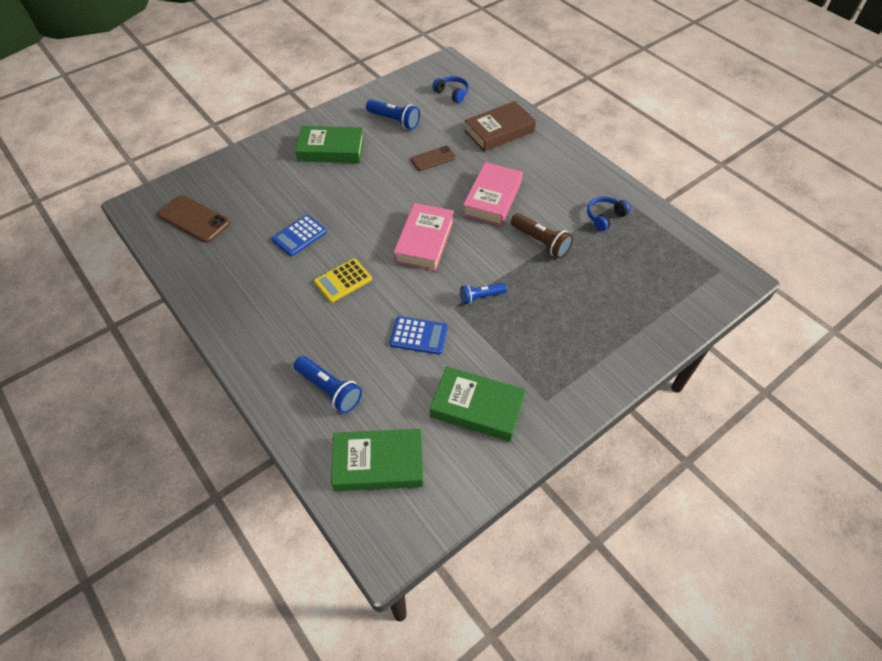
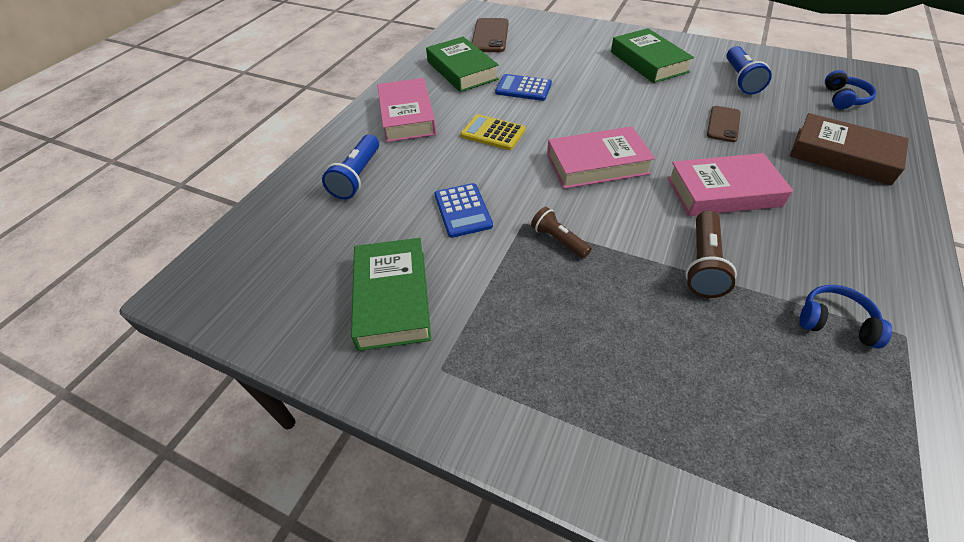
camera: 65 degrees right, 5 degrees down
green book [331,429,424,491] -> green book moved to [426,37,499,92]
brown phone [411,146,456,171] -> brown phone turned 75 degrees clockwise [707,106,741,142]
blue flashlight [460,283,507,304] -> brown flashlight [531,207,592,258]
none -> pink book [377,78,436,142]

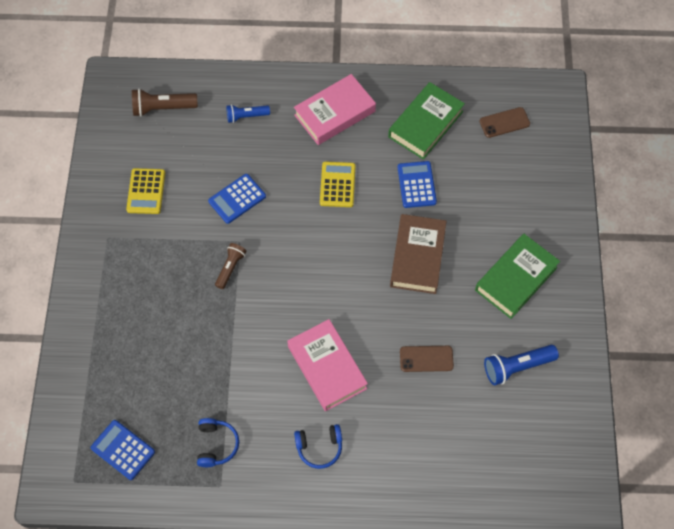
camera: 65 degrees right, 15 degrees up
blue flashlight [322,134,379,200] -> blue flashlight [226,104,270,123], size x0.66
green book [351,238,431,351] -> yellow calculator [126,168,165,214]
brown phone [472,18,509,52] -> brown phone [479,107,530,138], size x0.65
pink book [547,126,655,189] -> none
brown flashlight [685,210,737,298] -> brown flashlight moved to [132,89,198,117]
brown book [790,113,909,185] -> brown book moved to [390,214,447,294]
blue headphones [825,70,877,109] -> blue headphones moved to [294,424,342,469]
none -> blue calculator [91,420,155,480]

